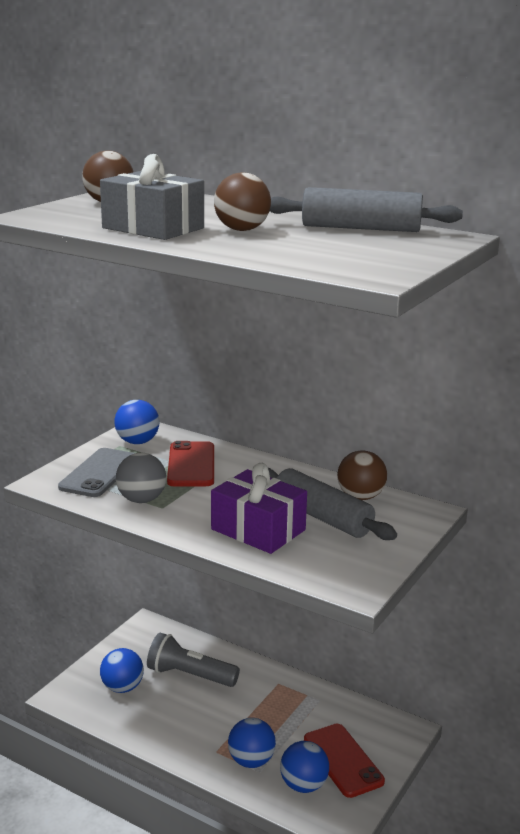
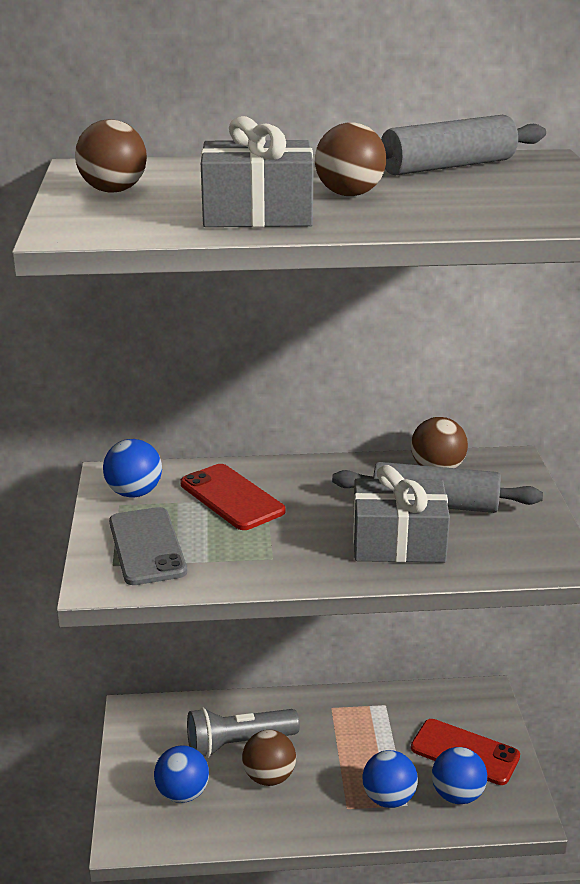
camera: 35 degrees left, 5 degrees up
grey ball [116,453,166,503] -> none
purple gift [211,463,307,554] -> grey gift [353,465,450,563]
none -> brown ball [242,730,296,786]

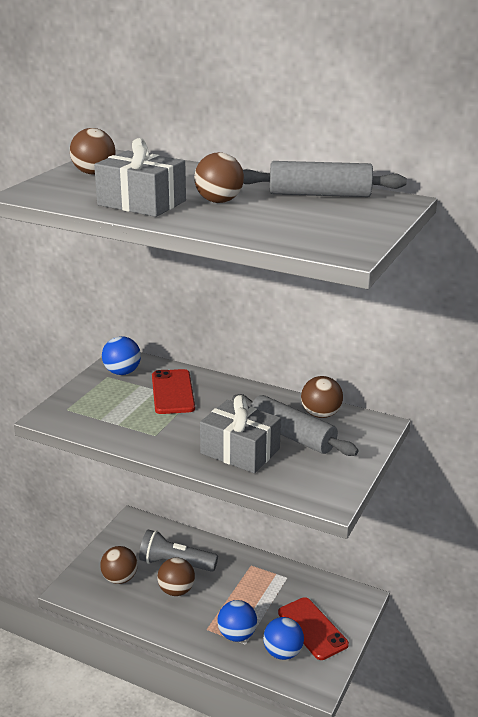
camera: 30 degrees right, 0 degrees up
grey phone [109,507,187,585] -> none
blue ball [154,745,209,803] -> brown ball [100,546,138,584]

